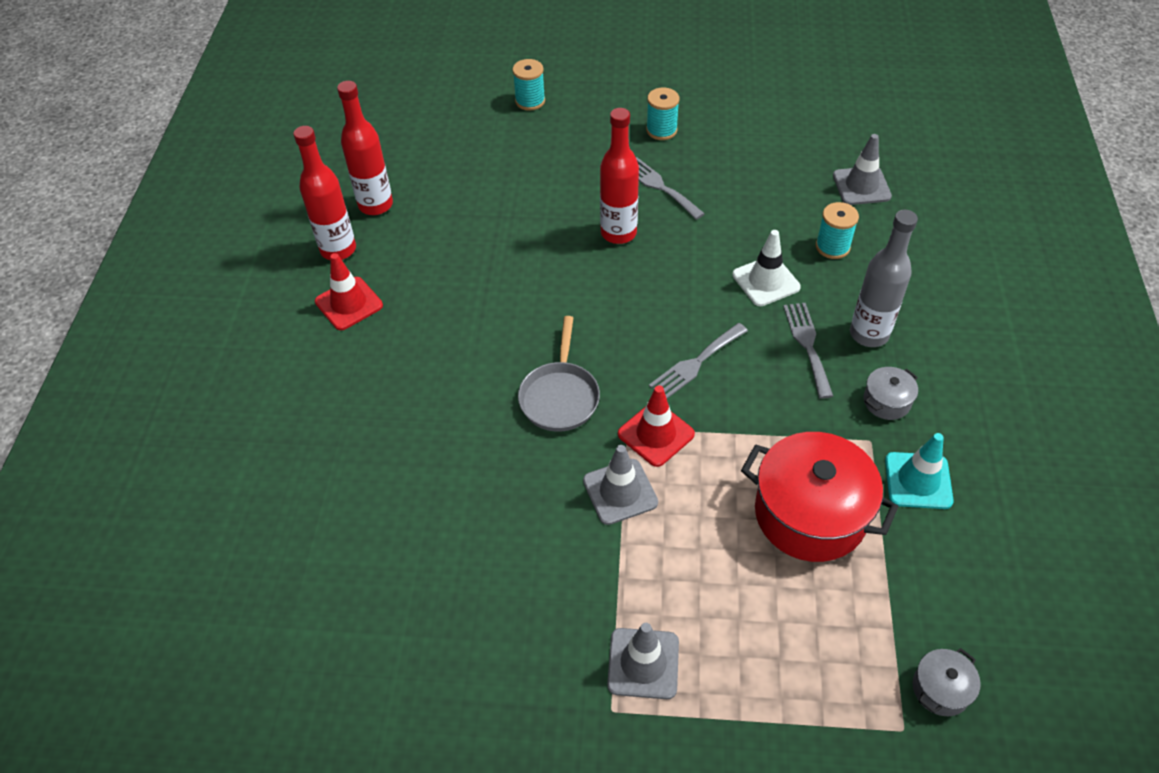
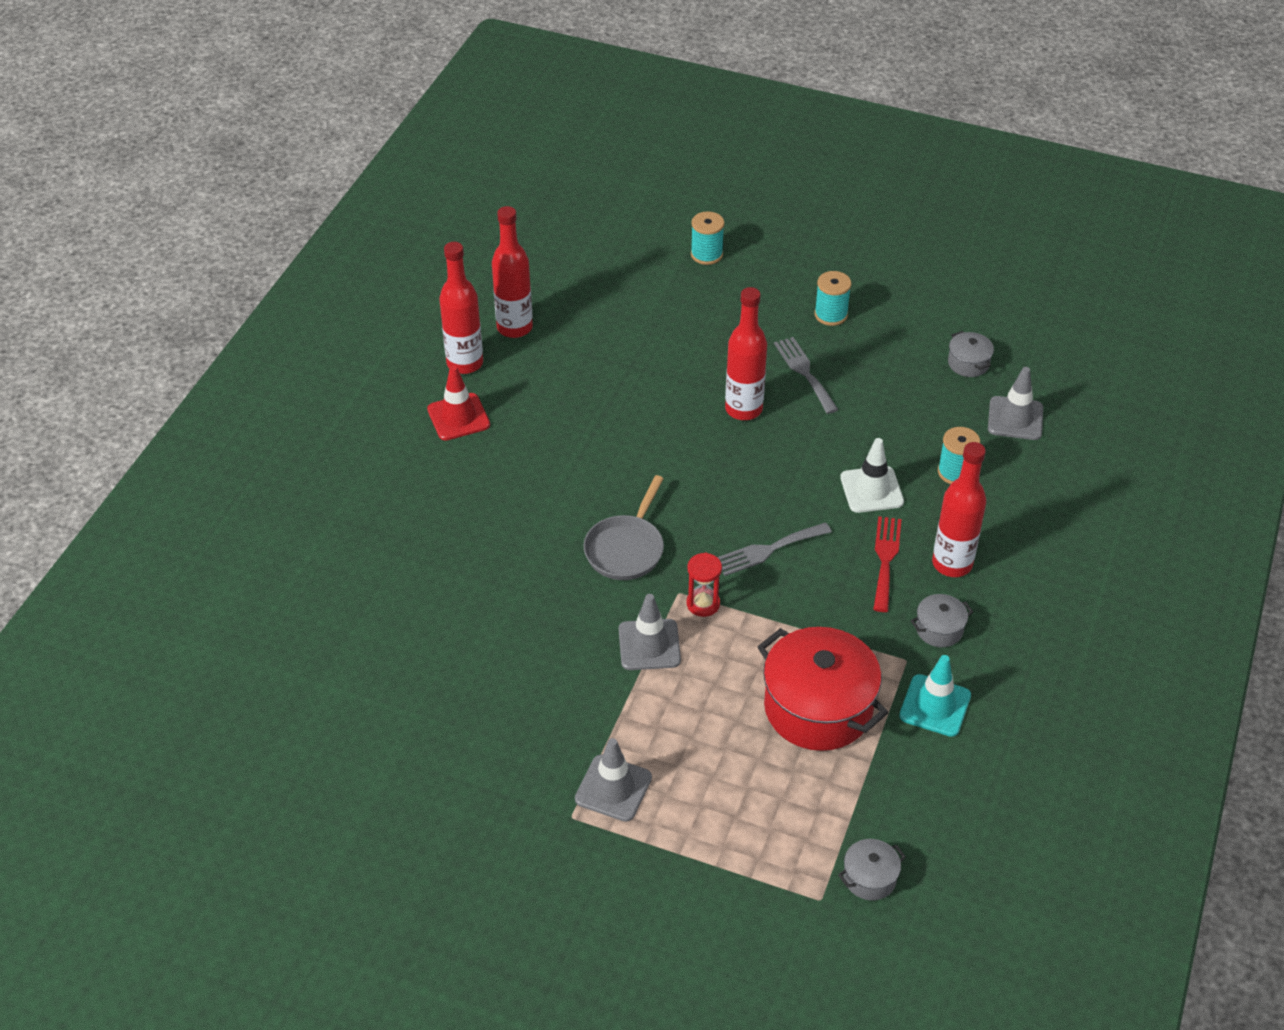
camera: 15 degrees right, 5 degrees down
red traffic cone [618,385,695,467] -> red hourglass [686,553,722,617]
grey fork [783,303,833,399] -> red fork [873,516,902,612]
grey bottle [850,210,918,347] -> red bottle [932,442,986,577]
none -> grey pot [948,331,994,377]

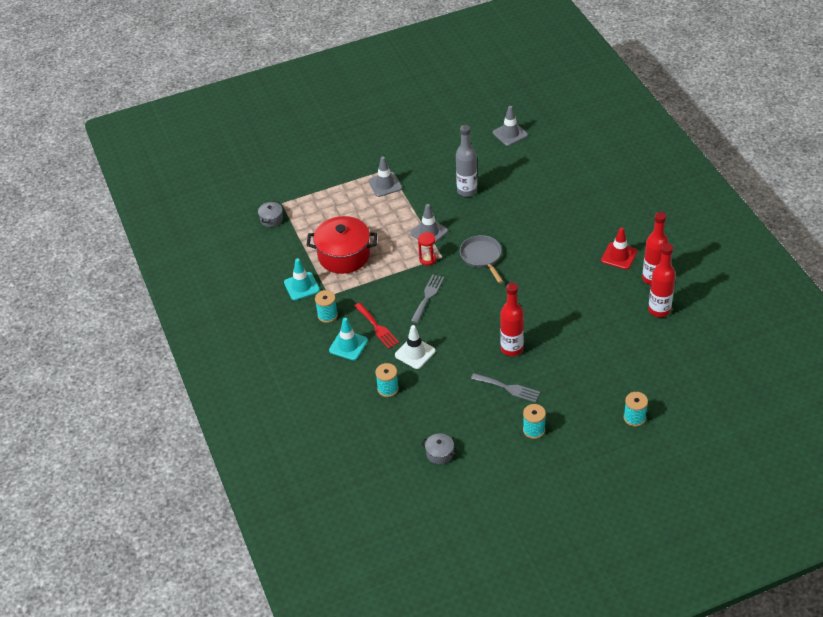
camera: 140 degrees right, 0 degrees up
grey pot [911,594,973,647] -> turquoise spool [315,290,338,323]
red bottle [932,442,986,577] -> turquoise traffic cone [329,318,368,360]
grey traffic cone [988,367,1043,440] -> grey traffic cone moved to [493,106,528,146]
none -> grey bottle [456,125,477,197]

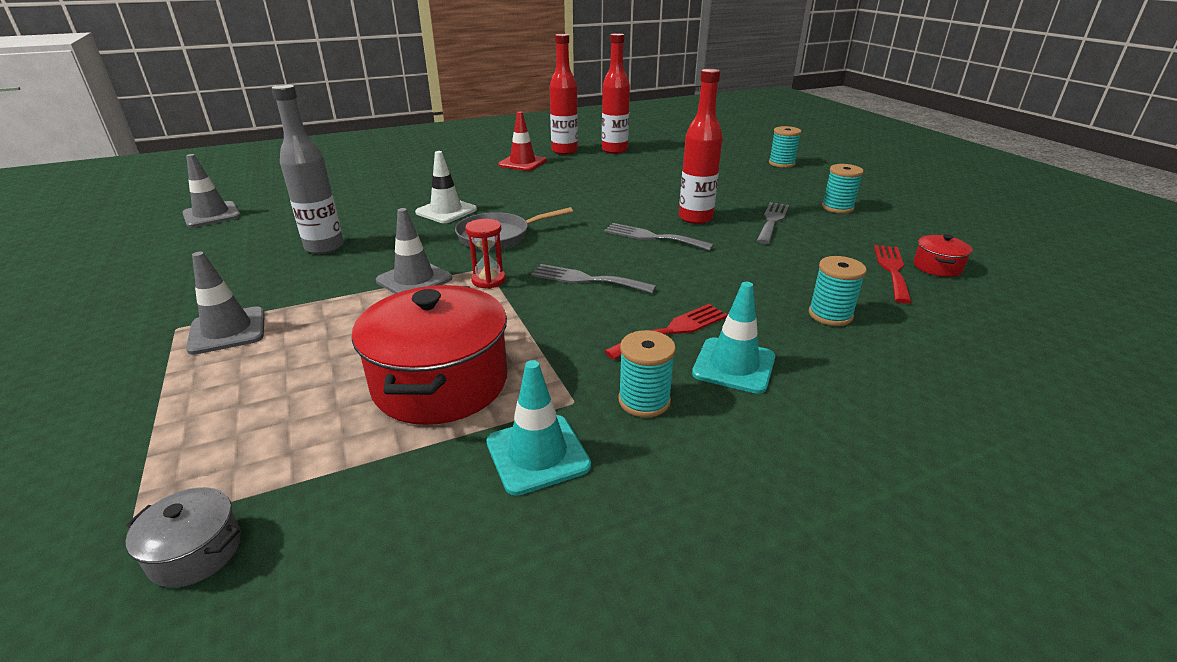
camera: 95 degrees left, 15 degrees down
white traffic cone [395,325,436,369] -> white traffic cone moved to [415,151,477,223]
grey pot [421,433,458,464] -> red pot [913,234,972,277]
none -> grey fork [604,223,714,251]
none -> red fork [874,245,912,304]

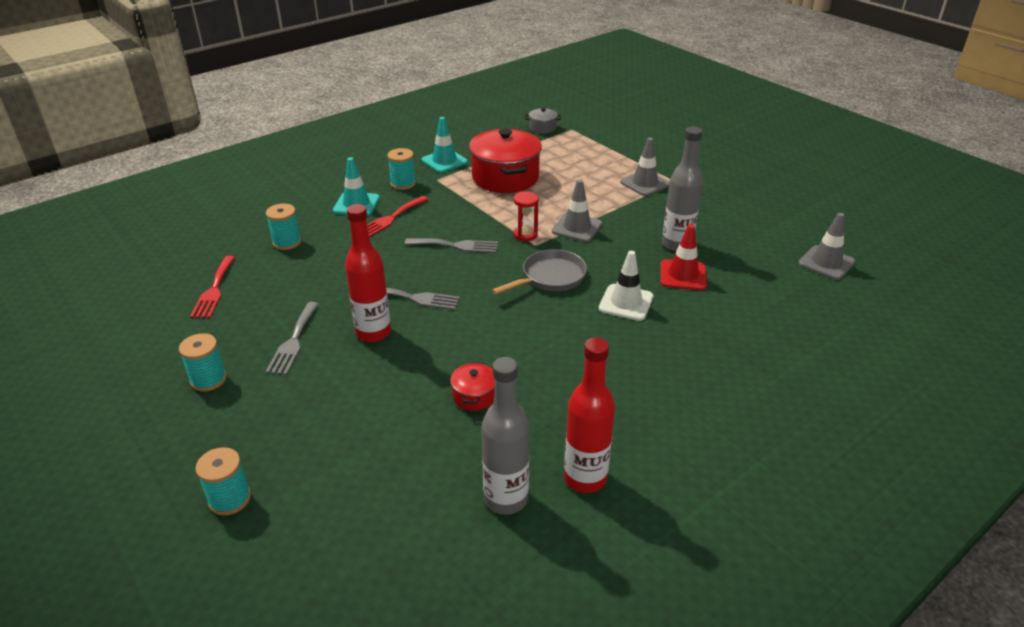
camera: 165 degrees right, 5 degrees up
red traffic cone [498,112,547,171] -> red traffic cone moved to [660,224,707,290]
red bottle [602,33,630,154] -> grey bottle [482,357,530,515]
red pot [913,234,972,277] -> red pot moved to [450,362,495,411]

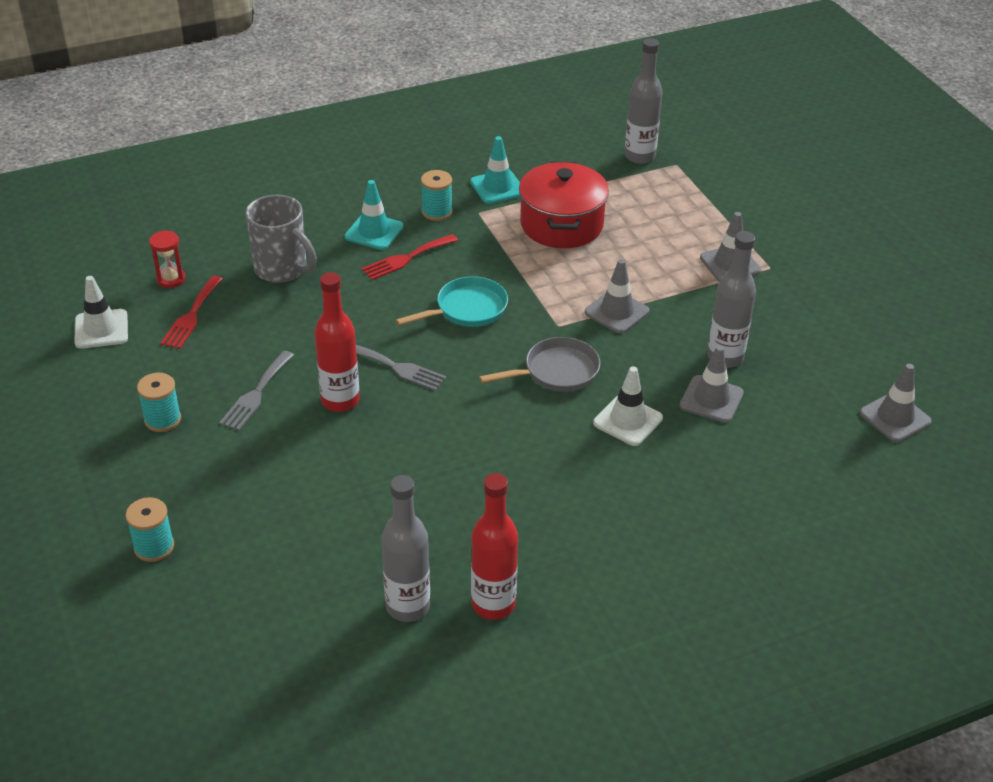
camera: 15 degrees right, 5 degrees up
turquoise spool [266,203,301,250] -> grey mug [245,195,317,283]
grey fork [405,238,498,253] -> turquoise pan [396,276,508,327]
red pot [450,362,495,411] -> none
red hourglass [513,192,539,241] -> red hourglass moved to [149,230,186,288]
grey pot [525,108,561,134] -> grey bottle [624,38,662,164]
red traffic cone [660,224,707,290] -> grey traffic cone [680,345,744,423]
none -> white traffic cone [74,276,128,349]

